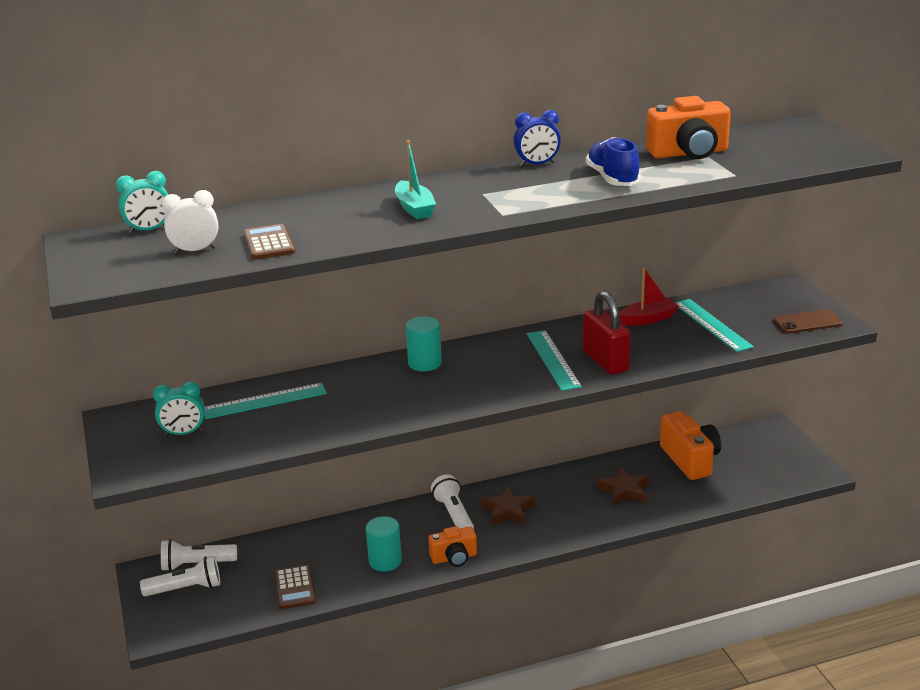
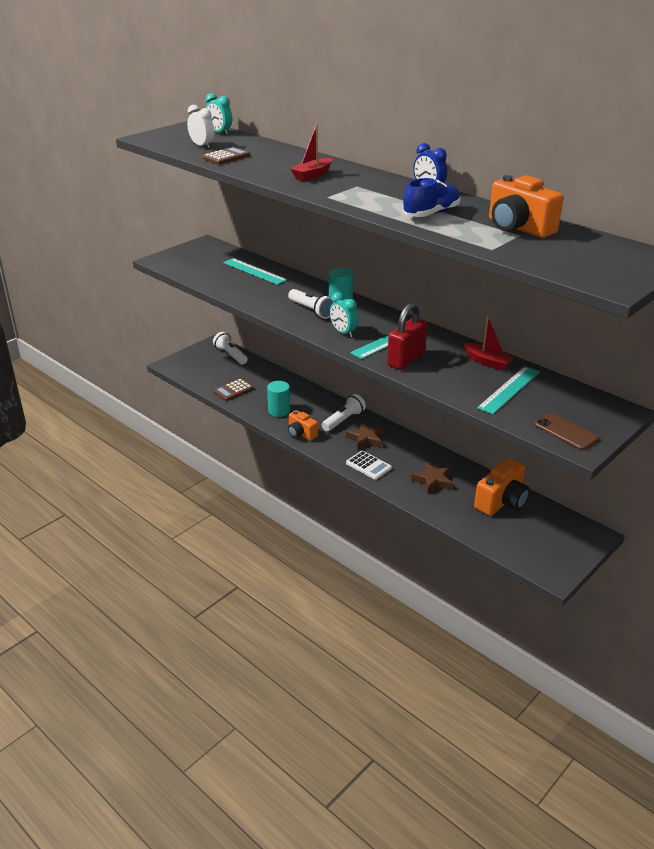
camera: 60 degrees right, 5 degrees up
white flashlight [140,556,221,596] -> white flashlight moved to [288,289,335,319]
turquoise clock [153,381,205,436] -> turquoise clock moved to [330,292,359,337]
turquoise boat [395,140,436,219] -> red boat [290,124,332,181]
none -> white calculator [346,451,392,480]

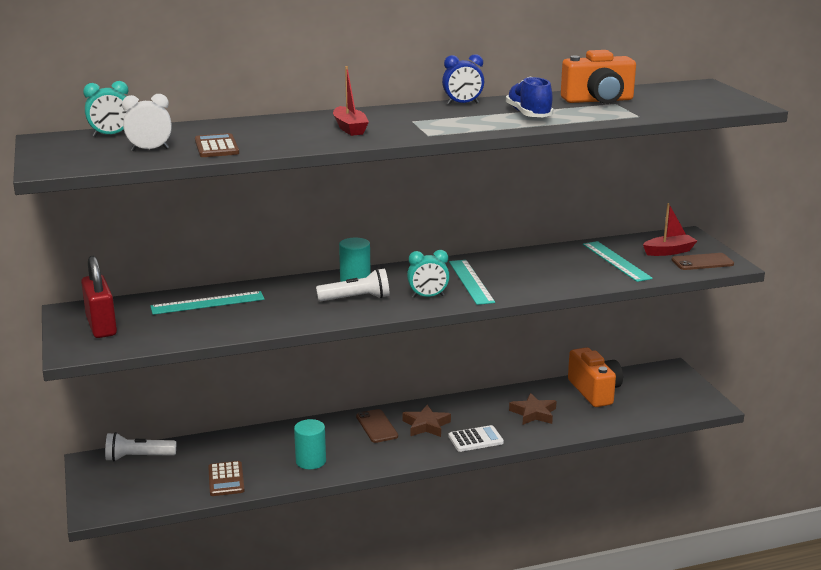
camera: 60 degrees left, 10 degrees down
orange camera [288,410,318,441] -> none
white flashlight [322,394,366,431] -> brown phone [356,409,398,443]
red padlock [387,303,427,370] -> red padlock moved to [81,256,117,338]
red boat [464,316,515,371] -> red boat moved to [643,203,697,256]

